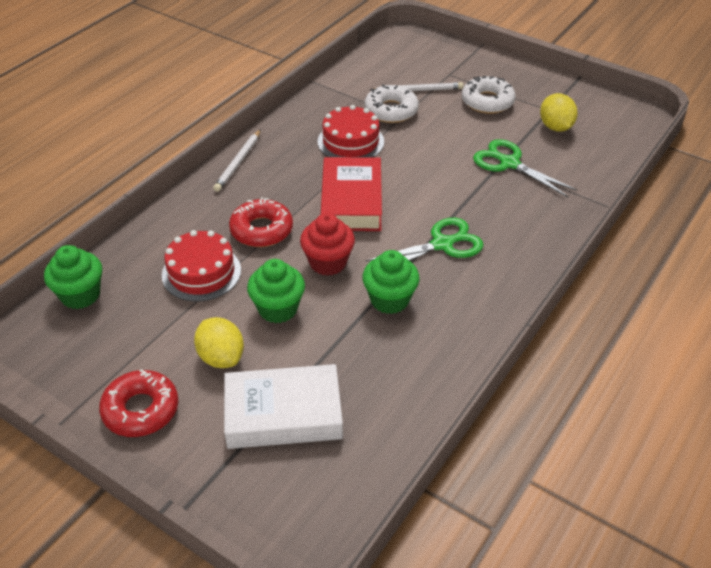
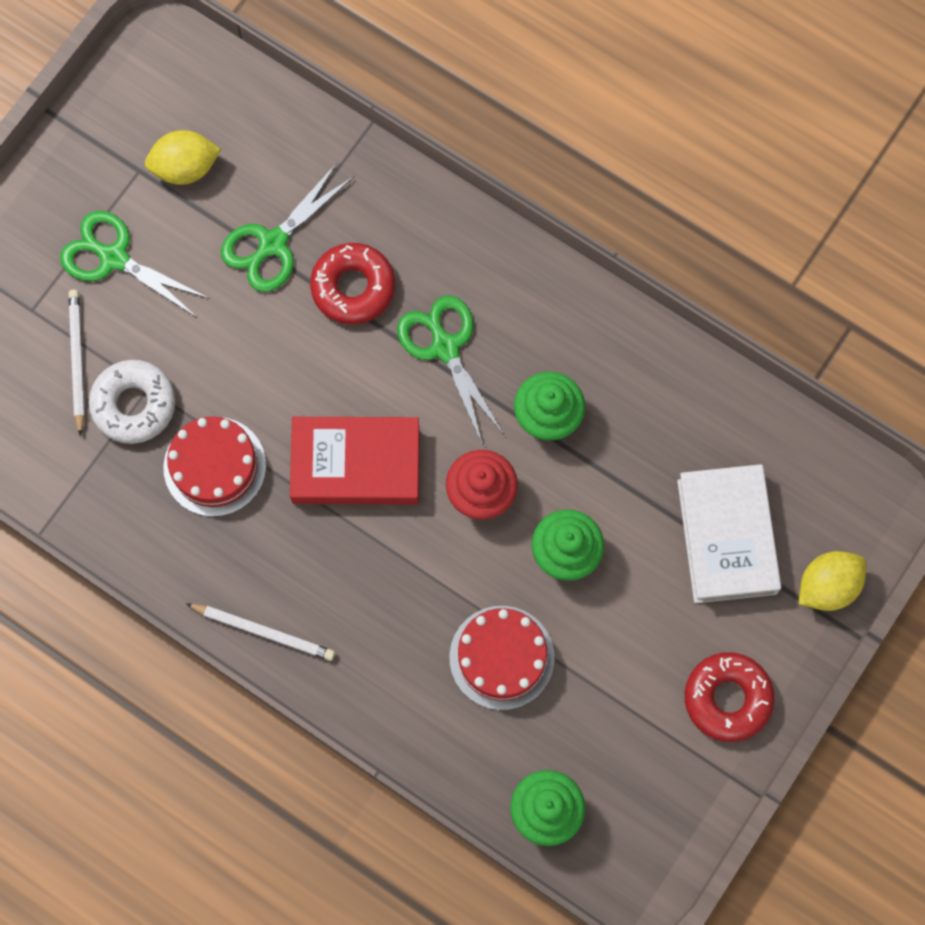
camera: 90 degrees left, 30 degrees up
yellow lemon [194,317,244,368] -> yellow lemon moved to [799,551,867,611]
red donut [229,198,293,247] -> red donut moved to [310,243,395,325]
white donut [462,76,516,114] -> green scissors [60,211,210,317]

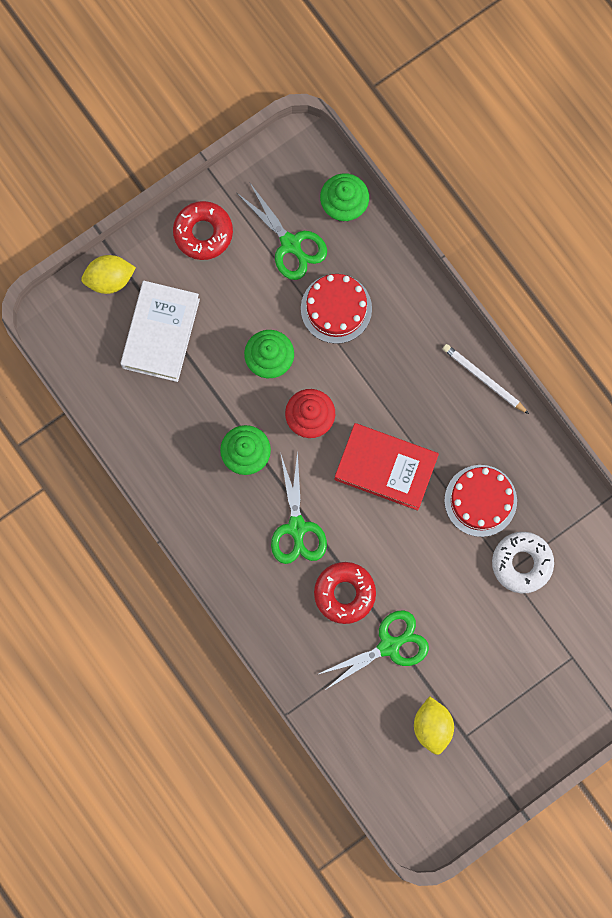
camera: 160 degrees left, 5 degrees up
green scissors [60,211,210,317] -> green scissors moved to [237,183,327,280]
white pencil [68,290,85,437] -> none
yellow lemon [145,130,221,185] -> yellow lemon turned 75 degrees clockwise [414,696,454,755]

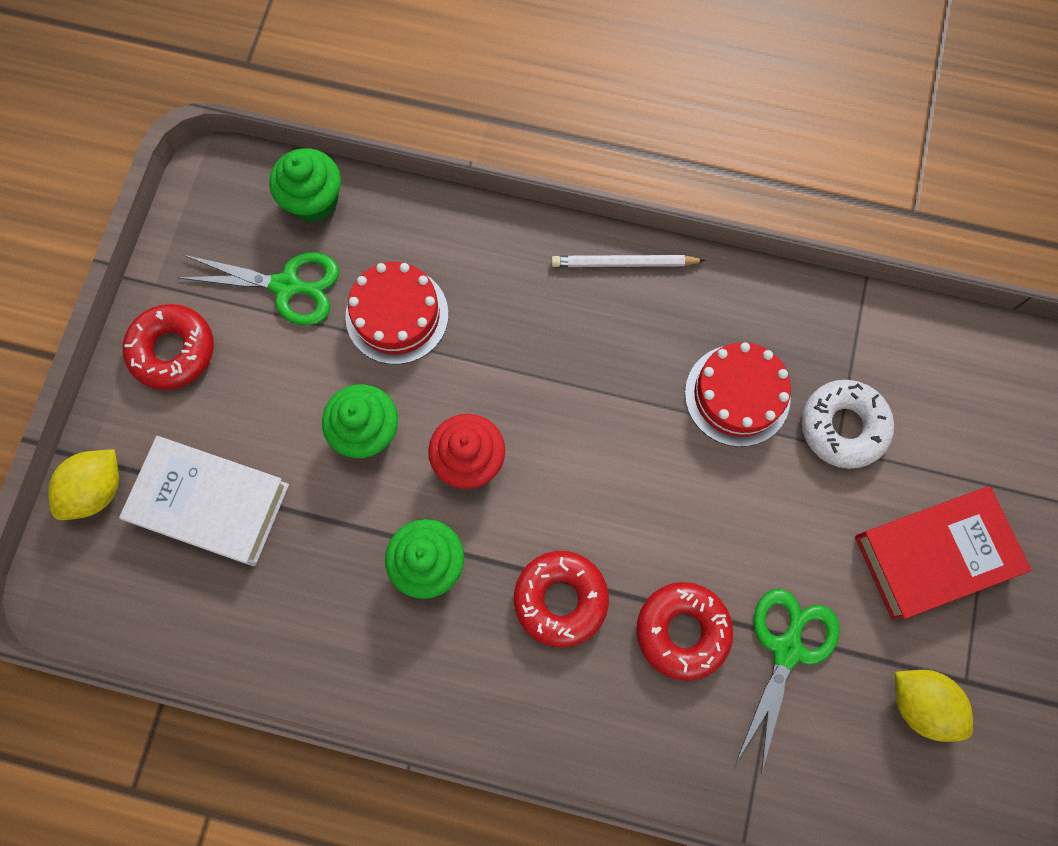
camera: 40 degrees left, 5 degrees down
white book [120,281,200,382] -> white book turned 45 degrees counterclockwise [119,436,289,566]
green scissors [271,451,327,564] -> red donut [514,551,609,647]
red book [334,423,439,510] -> red book moved to [855,486,1032,620]

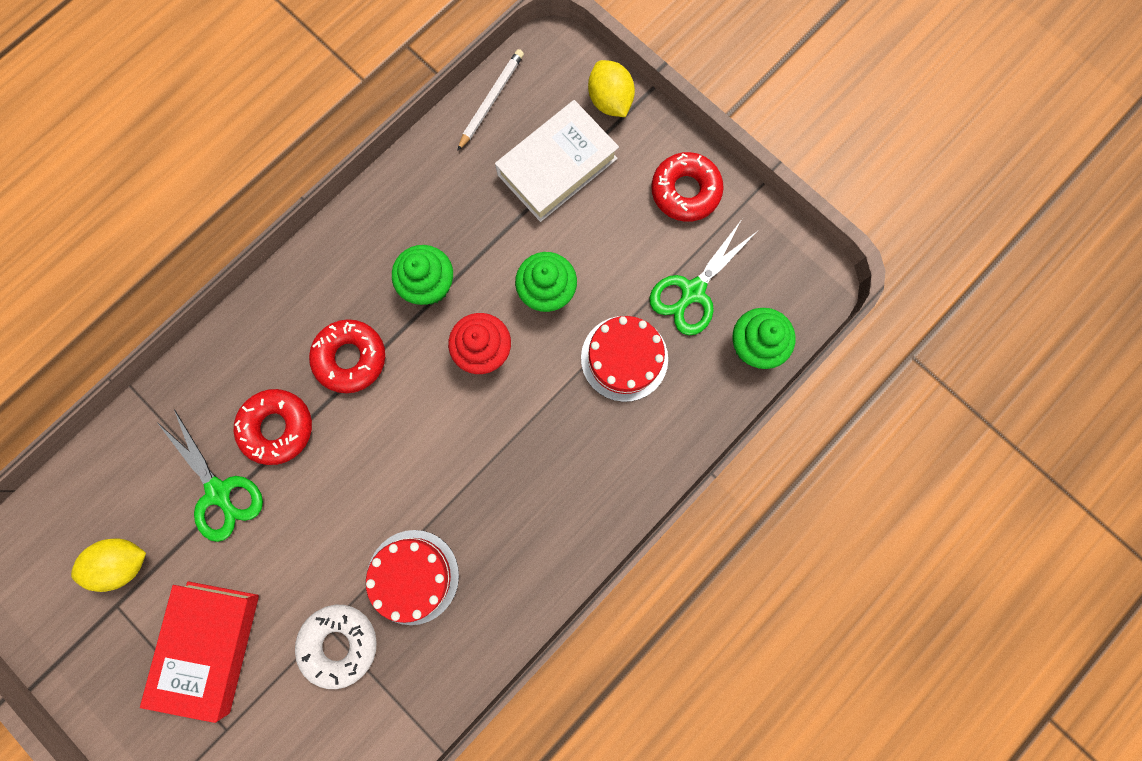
camera: 120 degrees right, 5 degrees up
white pencil [551,255,705,267] -> white pencil moved to [457,49,524,151]

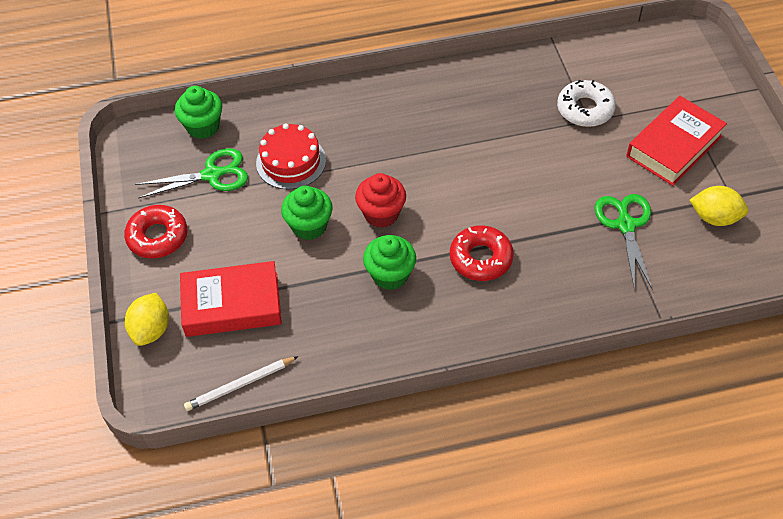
camera: 145 degrees left, 25 degrees down
red donut [234,389,312,465] -> none
red cake [366,530,459,625] -> none
white book [495,100,619,222] -> red book [180,261,282,337]

